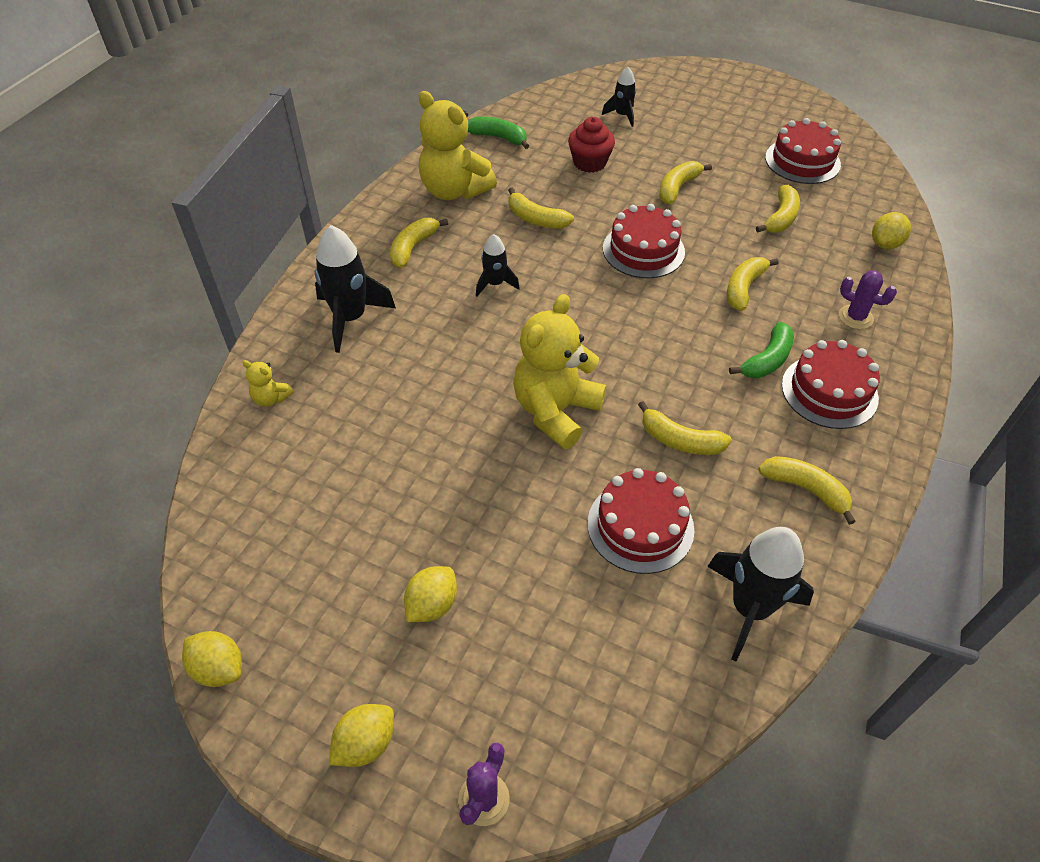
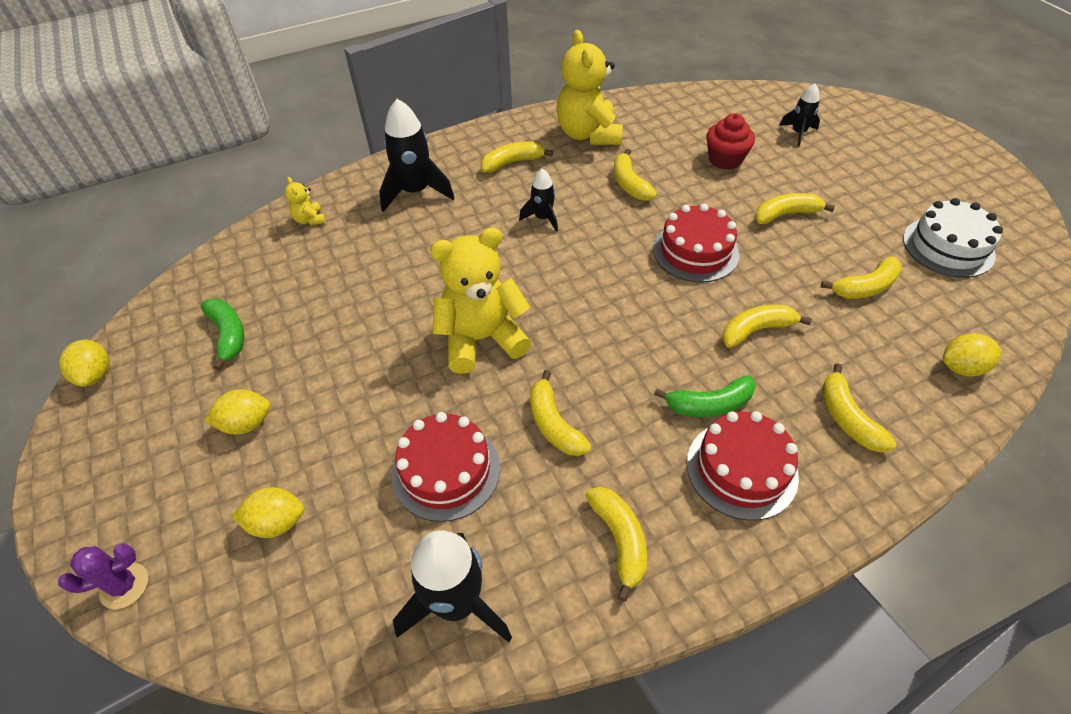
camera: 40 degrees right, 0 degrees up
yellow lemon [329,704,394,767] -> yellow lemon moved to [232,487,304,538]
green banana [468,117,529,149] -> green banana moved to [201,299,244,370]
red cake [765,118,841,184] -> white cake [903,198,1003,278]
purple cactus [839,270,897,329] -> yellow banana [822,363,897,452]

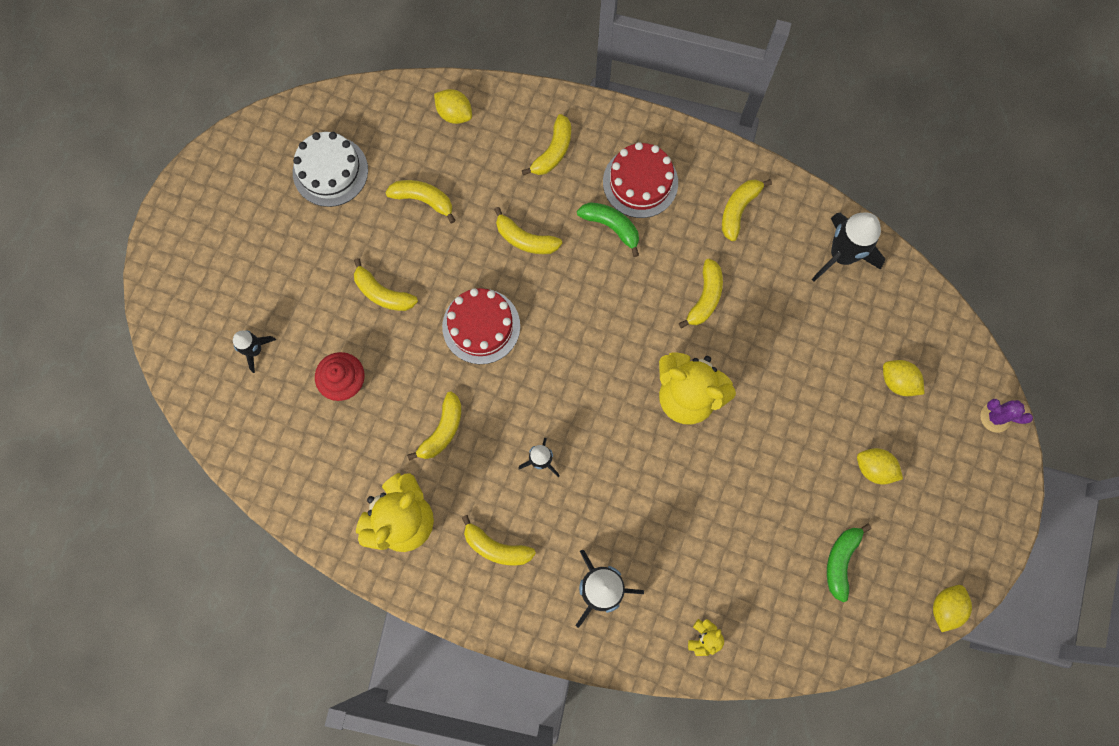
camera: 135 degrees left, 25 degrees up
red cake [391,412,500,522] -> none

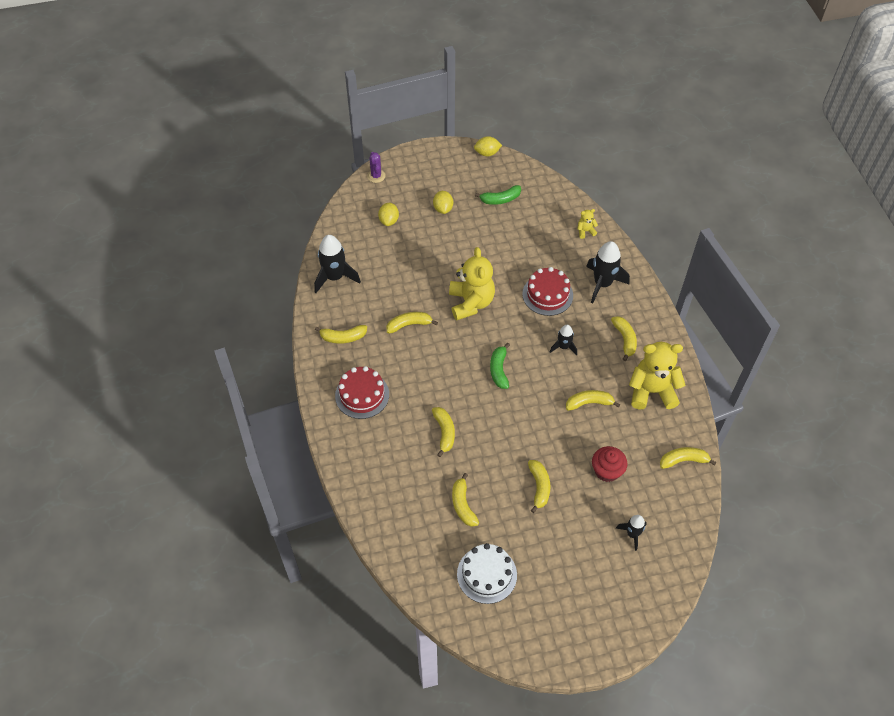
camera: 125 degrees left, 20 degrees down
yellow lemon [434,89,472,124] -> none
red cake [442,288,520,364] -> red cake moved to [522,267,573,316]
yellow banana [522,114,571,176] -> yellow banana moved to [660,447,717,469]
green banana [577,202,639,257] -> green banana moved to [490,343,510,389]

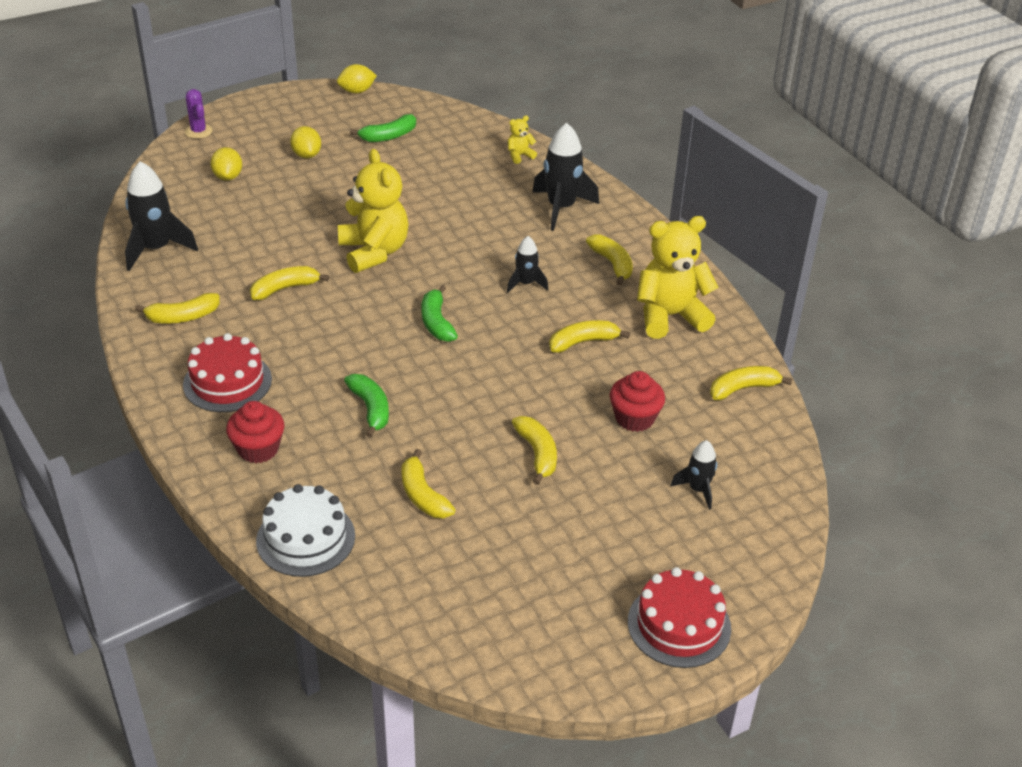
camera: 15 degrees left, 15 degrees down
yellow banana [432,407,455,457] -> green banana [344,374,389,438]
white cake [457,543,517,604] -> white cake moved to [256,484,355,577]
red cake [522,267,573,316] -> red cake moved to [628,567,731,668]
none -> red cupcake [226,401,284,463]

